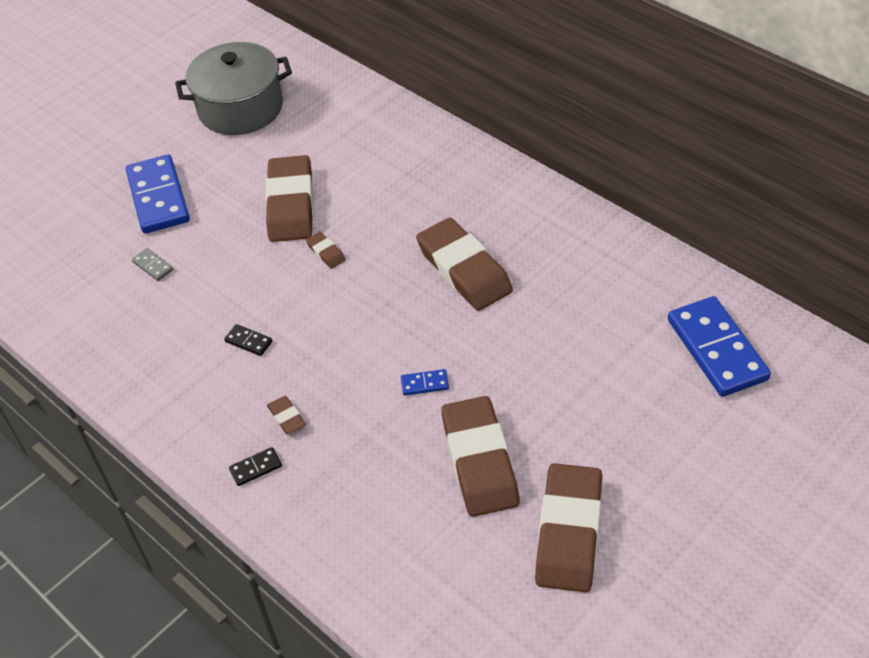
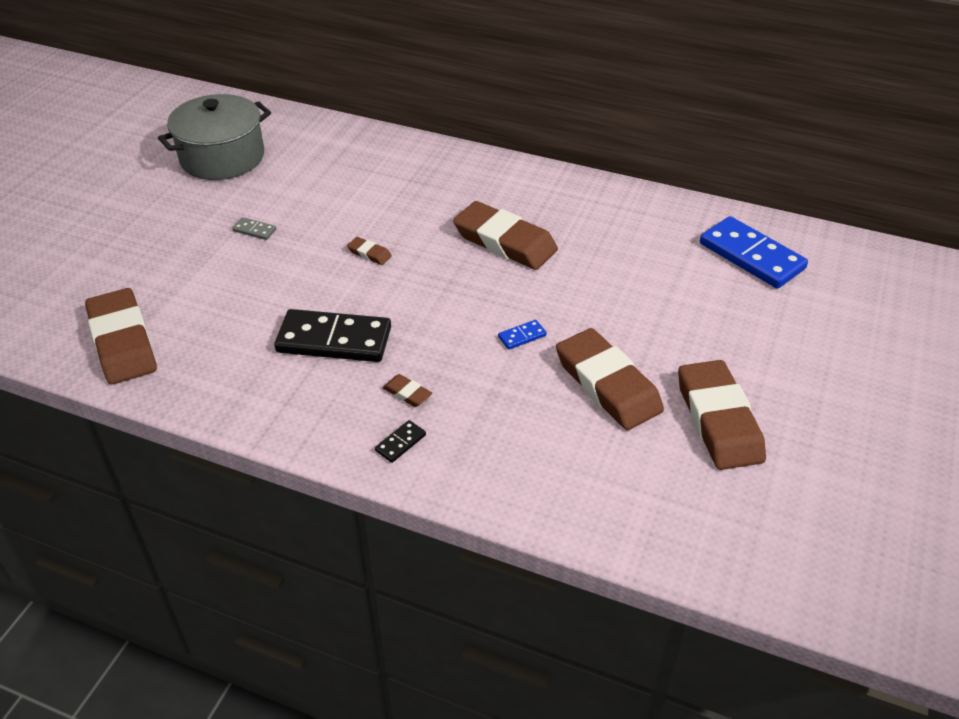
camera: 25 degrees left, 5 degrees down
blue domino [126,154,190,234] -> none
grey domino [132,248,173,281] -> grey domino moved to [232,217,276,240]
black domino [224,324,272,356] -> black domino [274,309,391,362], size x2.41
brown eraser [265,155,313,242] -> brown eraser moved to [85,288,157,385]

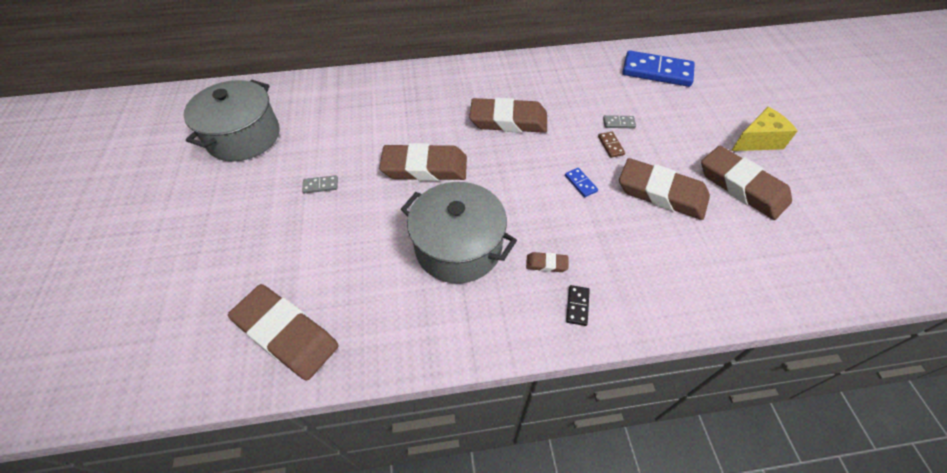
camera: 30 degrees left, 10 degrees up
black domino [274,309,391,362] -> grey pot [401,182,517,283]
brown eraser [347,237,392,265] -> brown eraser [379,143,467,181], size x2.38
blue domino [498,320,547,350] -> blue domino turned 60 degrees counterclockwise [565,168,598,197]
none -> brown domino [598,132,625,158]
none -> grey domino [603,115,636,128]
none -> yellow cheese [731,107,797,151]

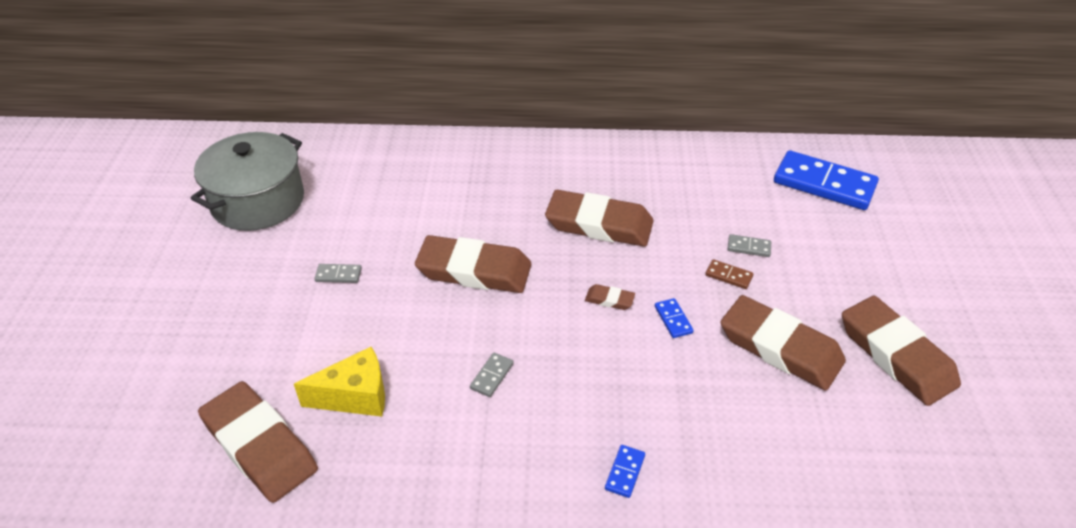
camera: 10 degrees right, 10 degrees down
grey pot [401,182,517,283] -> grey domino [470,353,514,397]
brown eraser [526,252,568,272] -> brown eraser moved to [585,284,635,310]
black domino [566,285,590,326] -> blue domino [605,445,645,498]
brown domino [598,132,625,158] -> brown domino turned 60 degrees counterclockwise [705,259,753,289]
yellow cheese [731,107,797,151] -> yellow cheese moved to [294,347,385,417]

